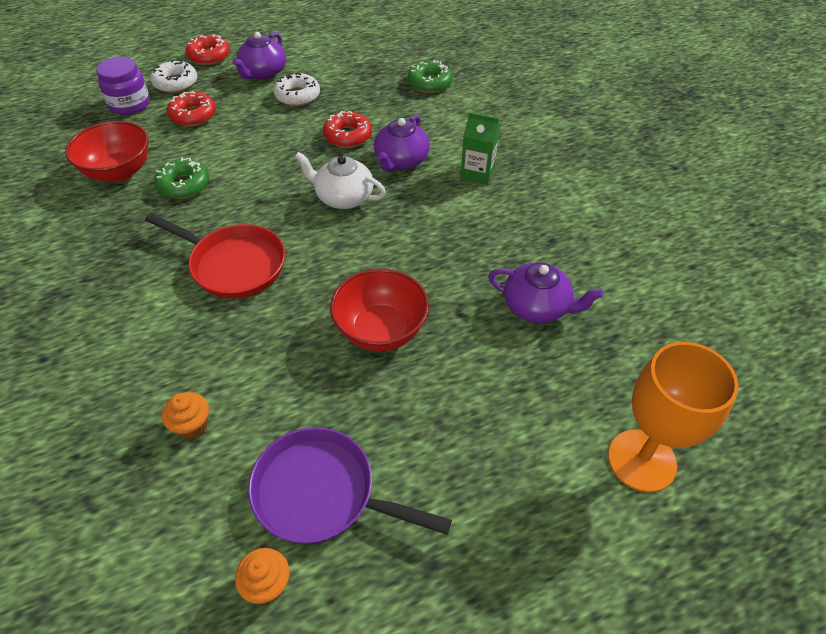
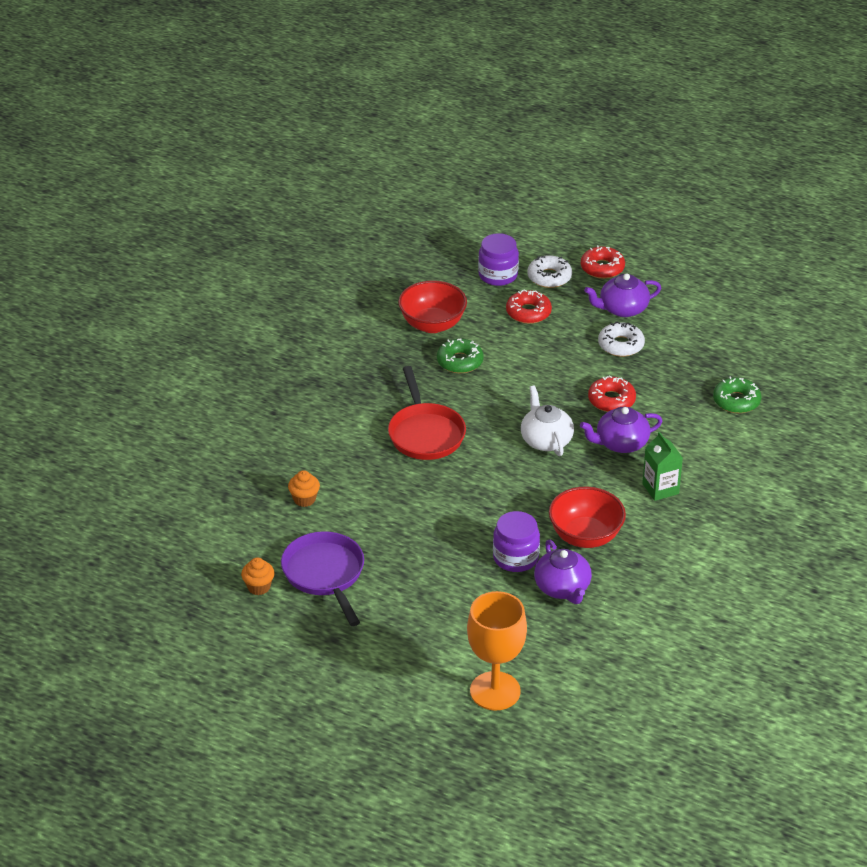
camera: 50 degrees right, 10 degrees down
red bowl [330,268,429,351] -> red bowl moved to [549,487,626,548]
none -> purple jar [493,511,540,572]

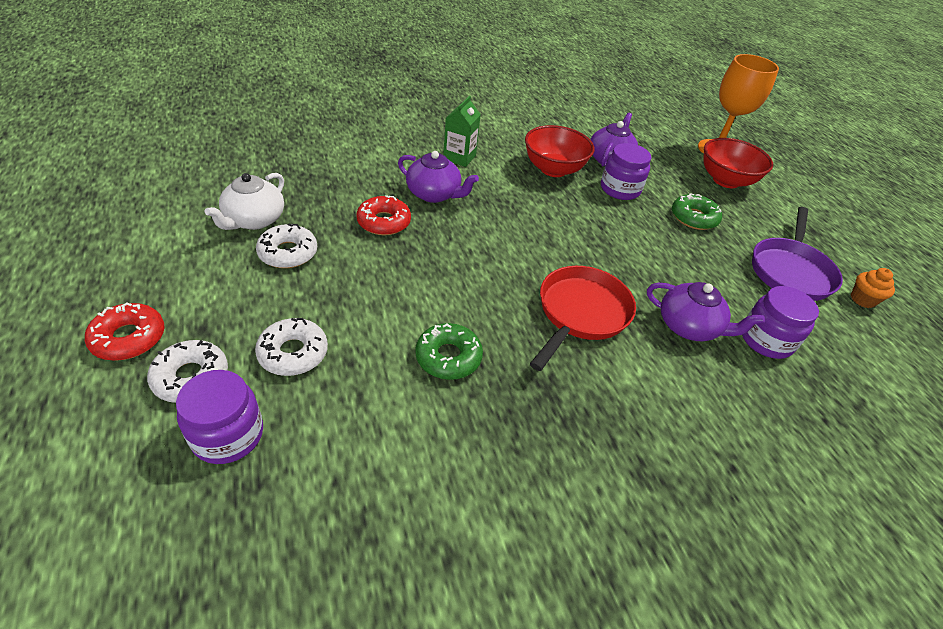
camera: 140 degrees left, 5 degrees up
orange cupcake [288,470,320,507] -> purple jar [742,286,819,359]
red bowl [398,280,467,333] -> red bowl moved to [703,138,773,188]
red donut [506,289,552,324] -> white donut [255,318,328,376]
white teapot [521,385,574,456] -> white teapot moved to [204,173,284,230]
purple teapot [584,273,661,317] -> purple teapot moved to [647,282,765,341]
green donut [713,376,761,413] -> green donut moved to [672,193,722,230]

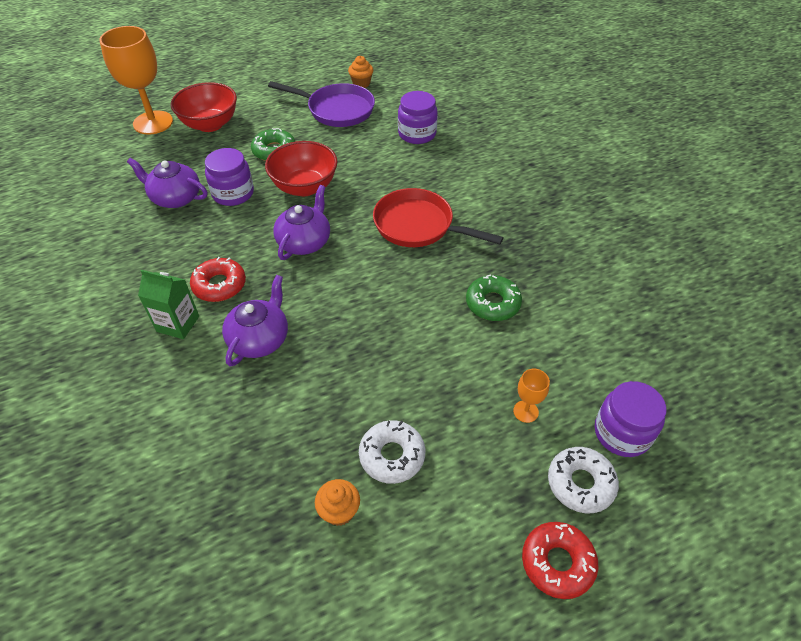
camera: 90 degrees left, 5 degrees up
white teapot [204,173,284,230] -> orange cupcake [315,479,360,526]
white donut [255,318,328,376] -> orange goblet [513,369,550,423]
red donut [356,195,411,236] -> red donut moved to [190,257,246,302]
red bowl [525,125,594,177] -> red bowl moved to [265,141,337,196]
purple teapot [647,282,765,341] -> purple teapot moved to [273,185,330,260]

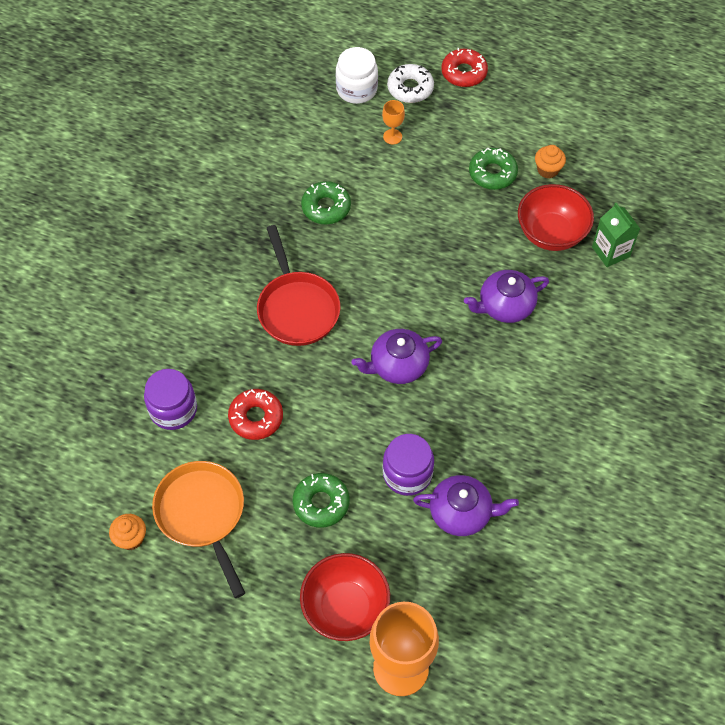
camera: 135 degrees left, 10 degrees up
purple teapot [127,158,207,208] -> purple teapot turned 60 degrees counterclockwise [413,475,519,536]
green carton [138,270,199,339] -> green carton moved to [592,203,640,267]
red donut [190,257,246,302] -> red donut moved to [228,389,283,440]
red bowl [265,141,337,196] -> red bowl moved to [518,184,594,251]
purple pan [268,81,375,127] -> orange pan [152,461,245,598]
white donut [359,420,425,484] -> green donut [469,148,518,190]
purple jar [595,381,666,457] -> white jar [336,47,378,104]

